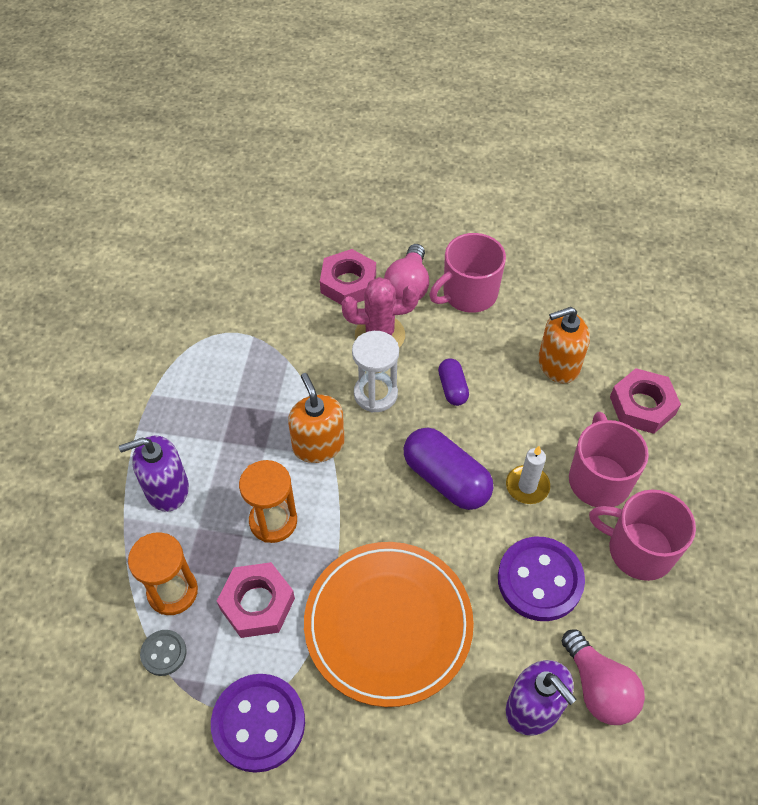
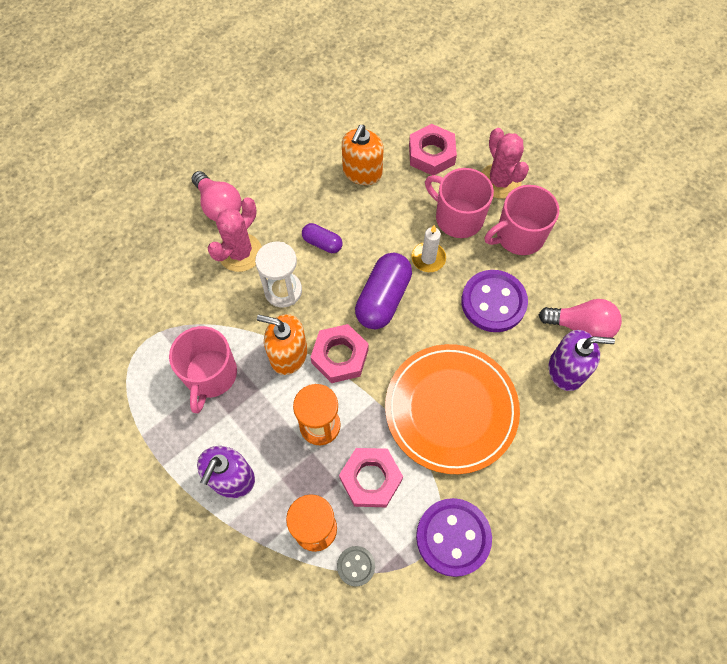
camera: 50 degrees left, 10 degrees up
pink nut [320,249,376,305] -> pink nut moved to [310,324,369,383]
purple capsule [404,427,493,510] -> purple capsule turned 60 degrees counterclockwise [355,253,412,329]
pink mug [429,233,506,313] -> pink mug moved to [169,326,237,413]
none -> pink cactus [482,128,529,199]

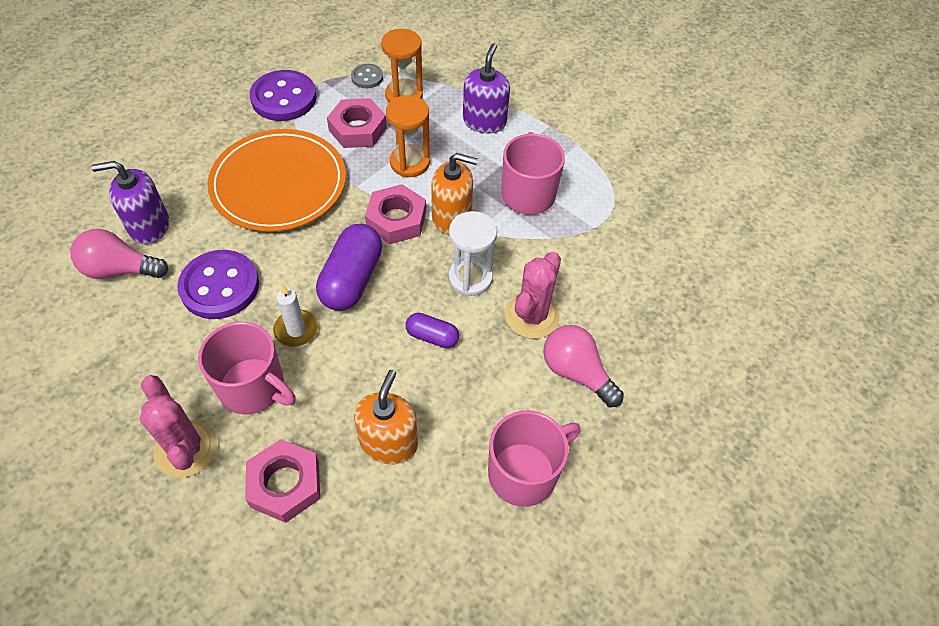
camera: 170 degrees right, 10 degrees down
pink mug [485,185,559,255] -> pink mug moved to [488,411,580,507]

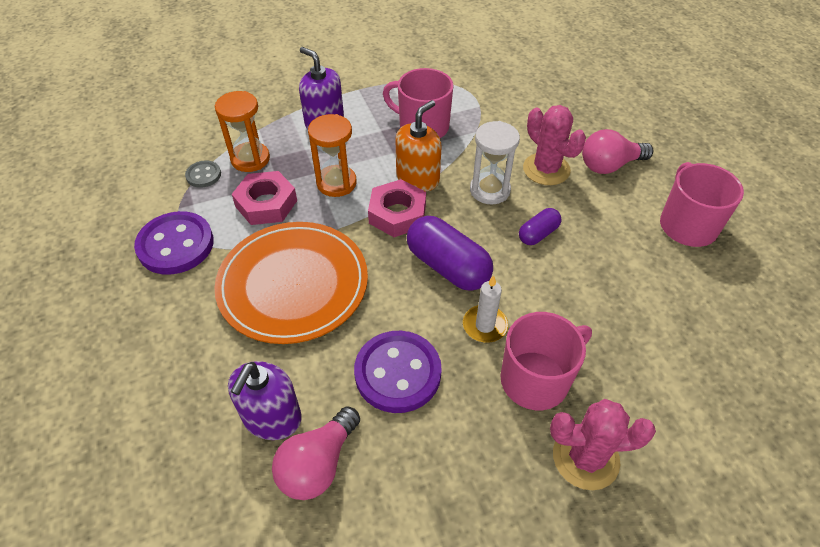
camera: 60 degrees left, 5 degrees down
pink nut [245,439,320,523] -> none
orange soap dispenser [354,370,418,464] -> none

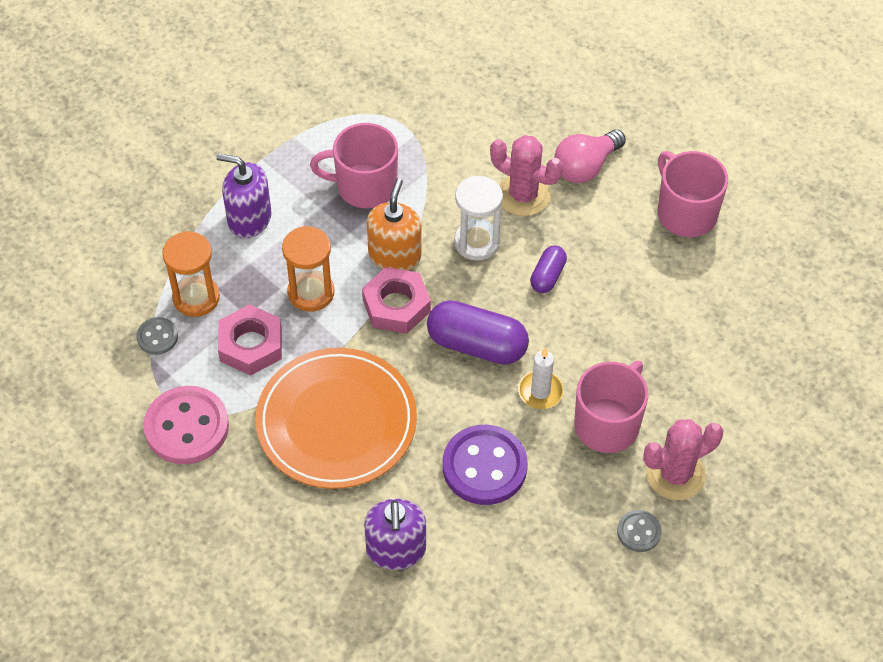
camera: 25 degrees left, 5 degrees up
purple button [134,211,214,275] -> pink button [144,386,229,464]
pink light bulb [272,406,360,500] -> none
none -> grey button [617,510,662,552]

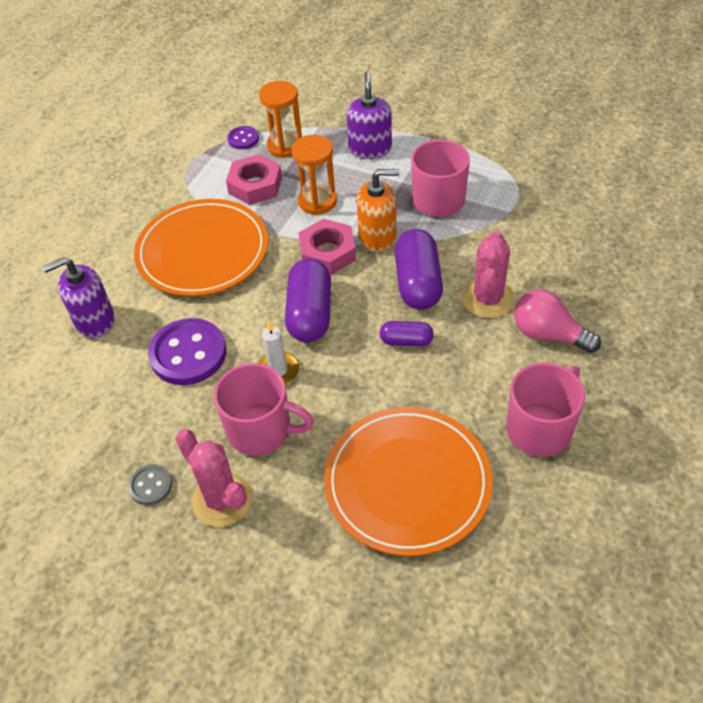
camera: 75 degrees right, 5 degrees down
grey button [136,317,178,355] -> purple button [227,126,259,149]
pink button [144,386,229,464] -> none
white hourglass [454,176,503,261] -> purple capsule [395,229,443,310]
none -> orange plate [324,407,493,556]

